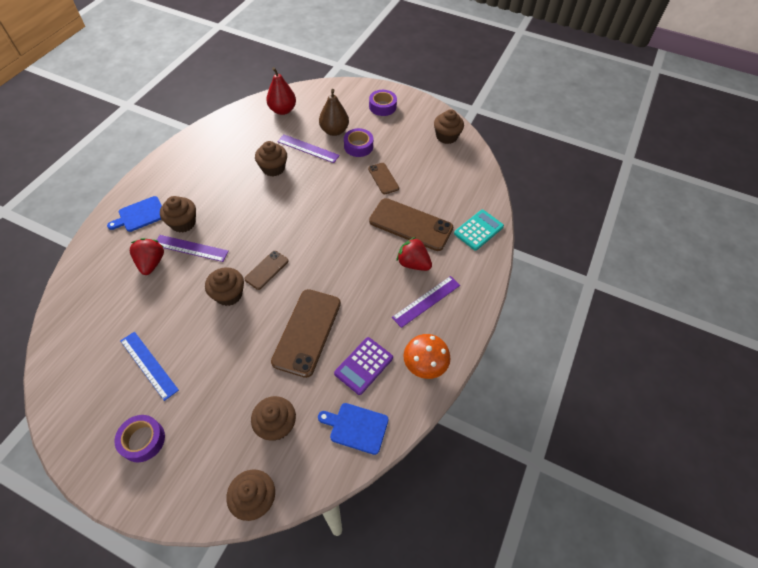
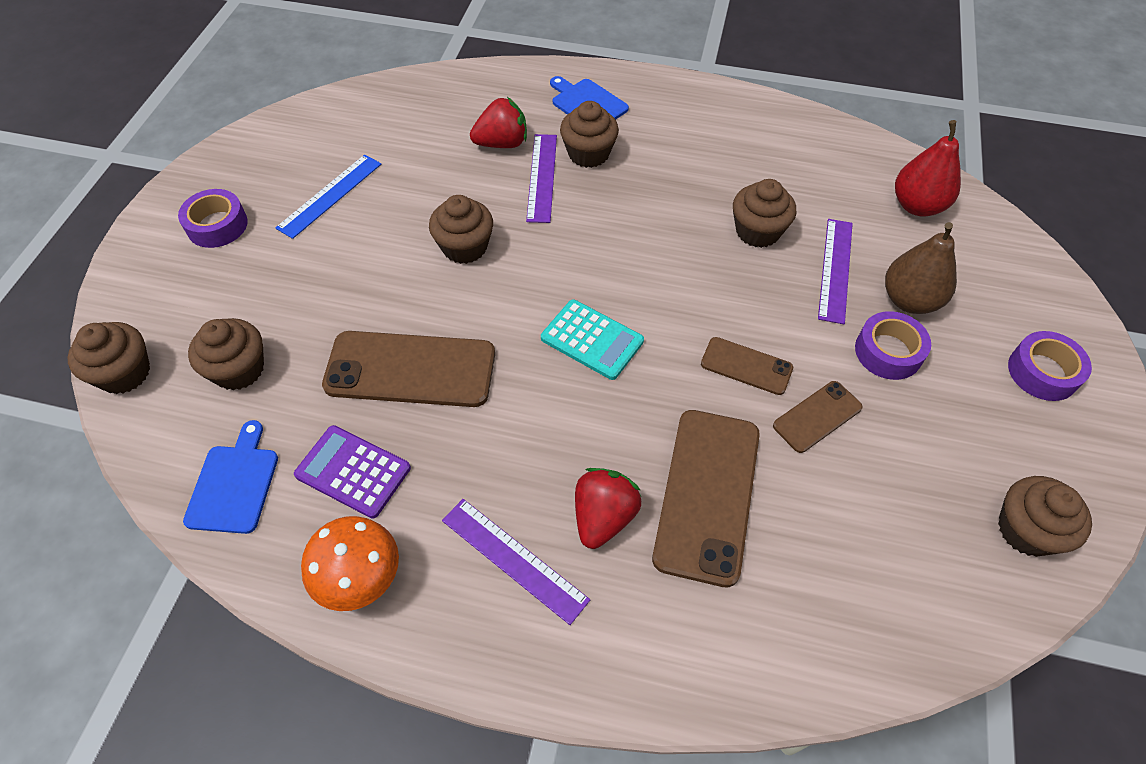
camera: 80 degrees right, 0 degrees up
brown phone [244,251,288,290] -> brown phone moved to [701,337,793,395]
turquoise calculator [454,210,504,251] -> turquoise calculator moved to [541,299,644,380]

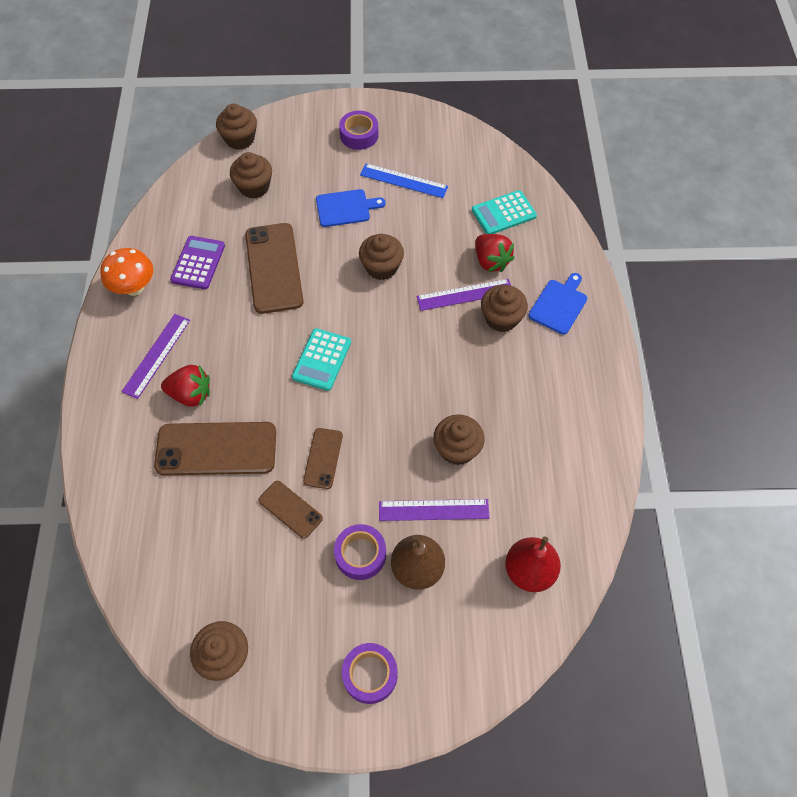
camera: 75 degrees right, 5 degrees up
blue cutting board [183,420,278,534] -> blue cutting board moved to [316,189,385,227]
none -> turquoise calculator [472,190,537,234]

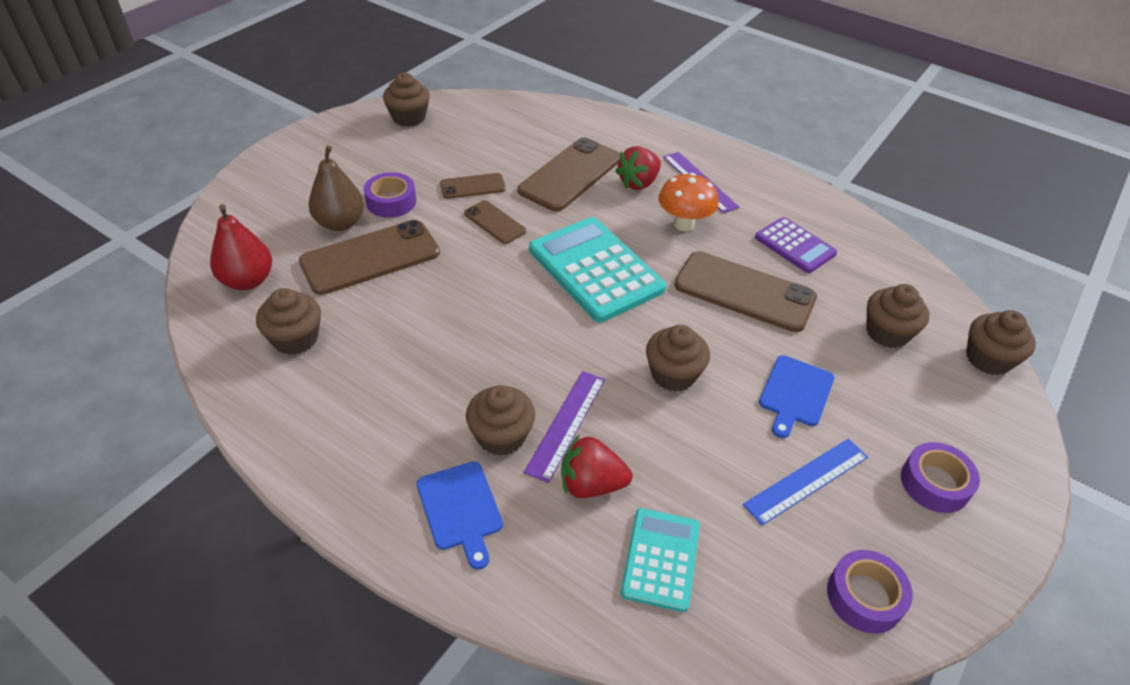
camera: 125 degrees right, 15 degrees down
orange mushroom [100,248,153,296] -> orange mushroom moved to [658,173,719,231]
turquoise calculator [292,328,351,391] -> turquoise calculator [529,217,666,322], size x1.74
purple tape [342,643,397,704] -> purple tape moved to [827,550,913,634]
purple ruler [379,499,490,521] -> brown phone [299,220,440,295]
brown cupcake [433,414,485,465] -> brown cupcake moved to [256,288,321,355]

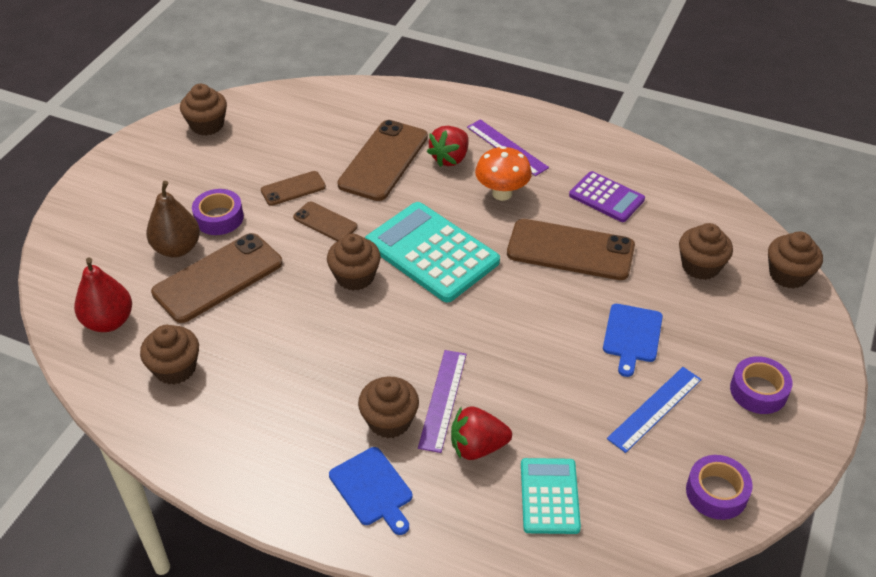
camera: 10 degrees left, 0 degrees up
brown cupcake [646,325,710,392] -> brown cupcake moved to [327,234,381,291]

